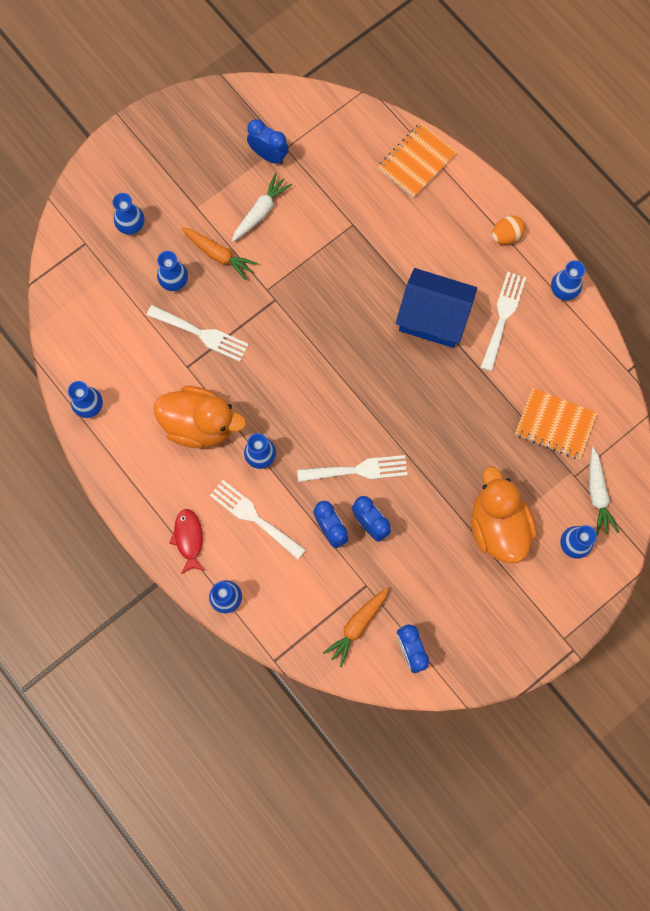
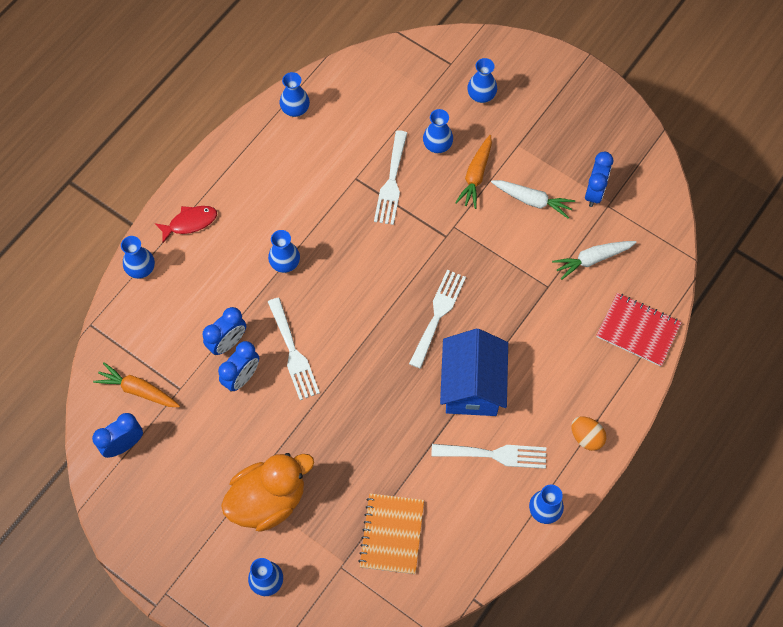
camera: 75 degrees right, 10 degrees down
orange duck [154,386,246,448] -> none
white fork [210,480,306,559] -> white fork moved to [409,270,466,369]
orange notebook [378,123,457,198] -> red notebook [596,293,682,367]
white carrot [589,447,619,536] -> white carrot moved to [552,241,636,280]

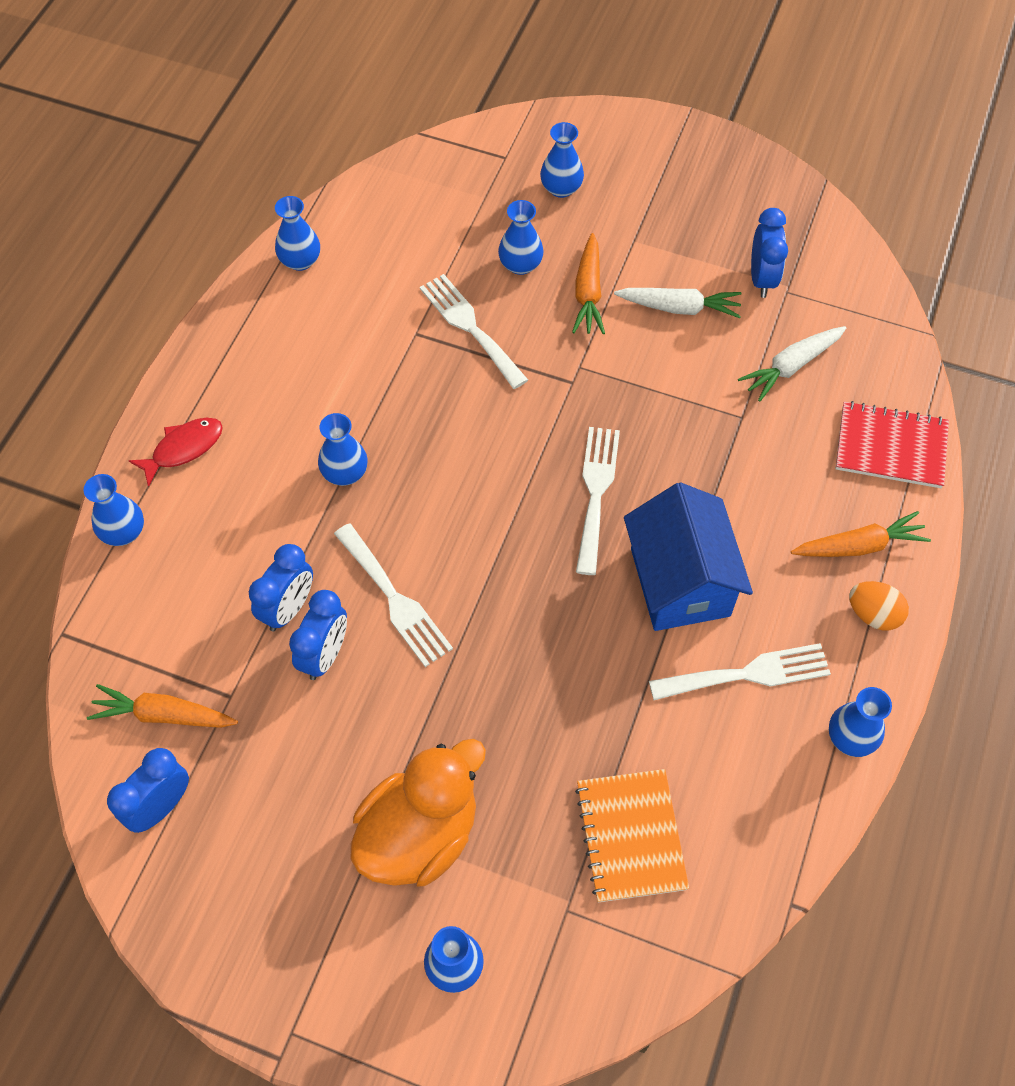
camera: 15 degrees left, 5 degrees down
white fork [374,130,407,225] -> white fork turned 150 degrees clockwise [420,274,528,389]
none -> orange carrot [791,511,931,557]

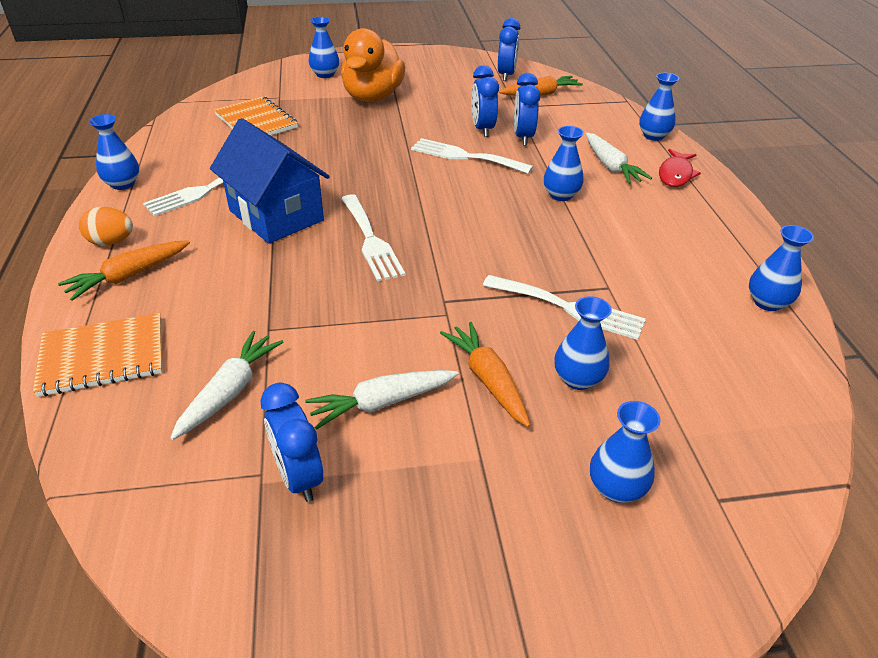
camera: 150 degrees right, 20 degrees down
red notebook [835,401,949,488] -> orange notebook [33,313,162,397]
none -> white carrot [586,133,652,184]

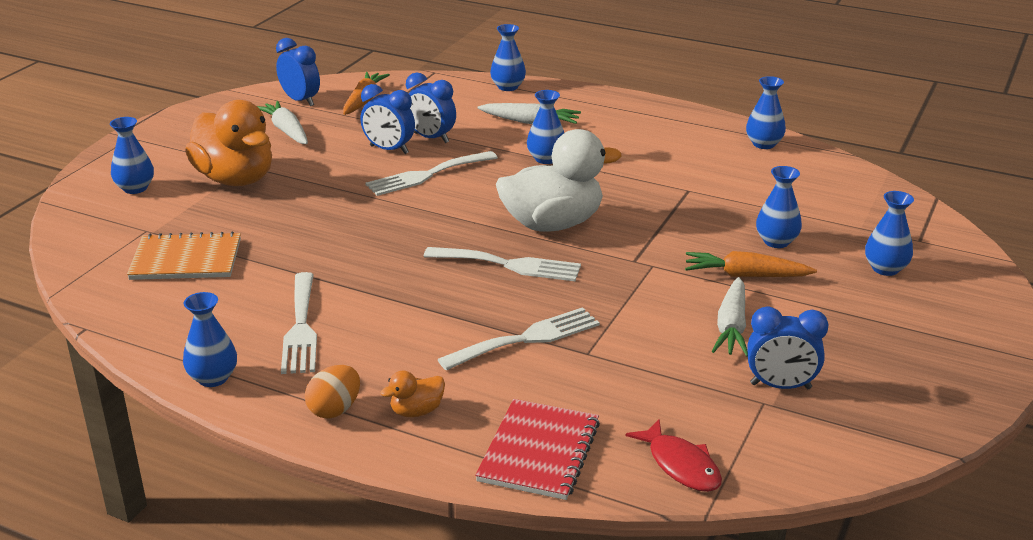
camera: 55 degrees left, 10 degrees down
orange notebook [33,313,162,397] -> red notebook [475,399,600,500]
orange carrot [58,240,190,301] -> orange duck [380,371,445,417]
white carrot [170,331,284,440] -> white carrot moved to [257,101,308,144]
blue house [210,118,330,244] -> none
white fork [483,275,646,340] -> white fork moved to [437,307,600,370]
red fish [659,149,701,187] -> red fish moved to [626,419,722,492]
none -> white duck [496,129,622,232]

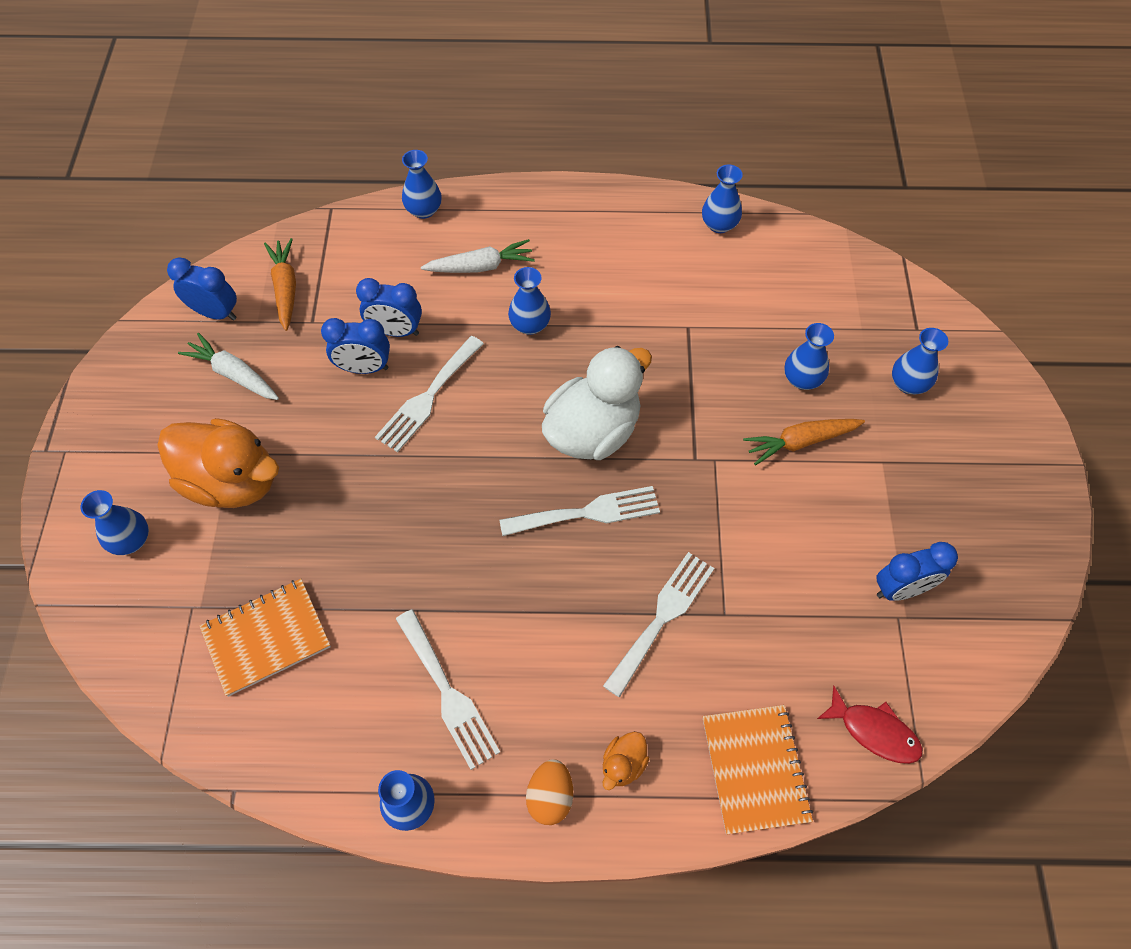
camera: 25 degrees left, 30 degrees up
red notebook [475,399,600,500] -> orange notebook [703,705,813,835]
white carrot [712,277,748,357] -> none

